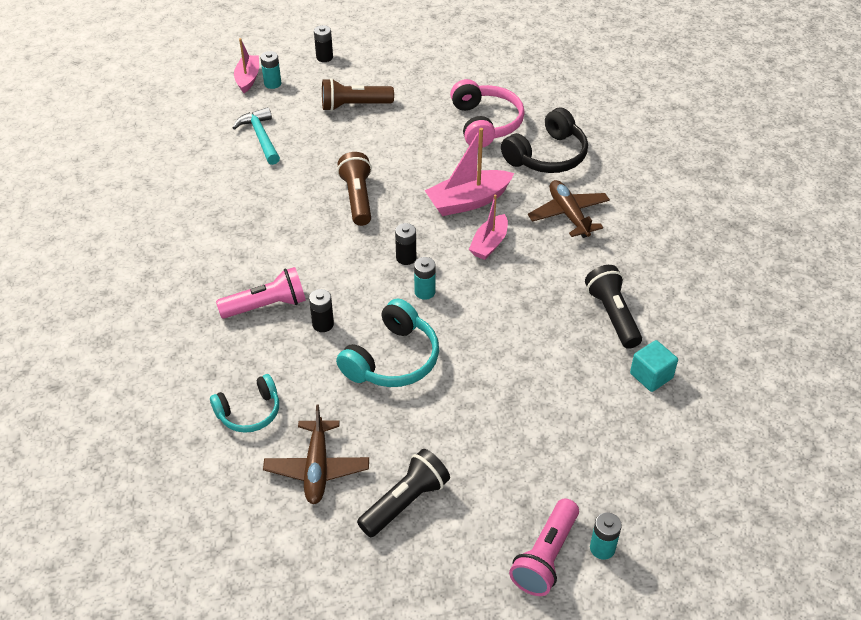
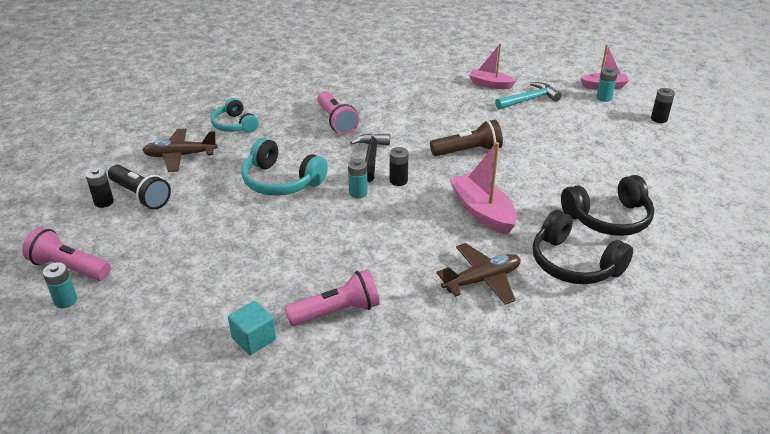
camera: 85 degrees right, 10 degrees down
black battery [309,289,334,332] -> black battery moved to [86,167,114,208]
brown flashlight [322,78,394,111] -> none
pink headphones [450,79,525,148] -> black headphones [561,175,654,236]
pink boat [469,195,508,260] -> pink boat moved to [469,44,516,89]
black flashlight [585,265,642,349] -> pink flashlight [285,269,380,326]
none -> black hammer [350,133,390,182]

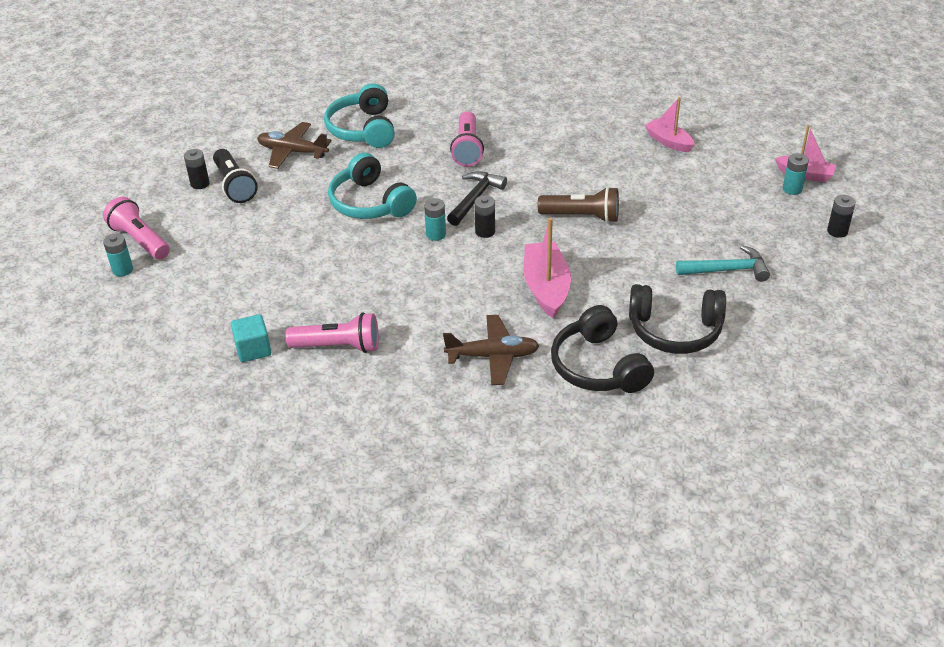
camera: 25 degrees right, 5 degrees up
turquoise headphones [211,98,259,133] -> turquoise headphones [324,84,395,148], size x1.53
turquoise hammer [495,82,562,110] -> turquoise hammer moved to [676,245,770,282]

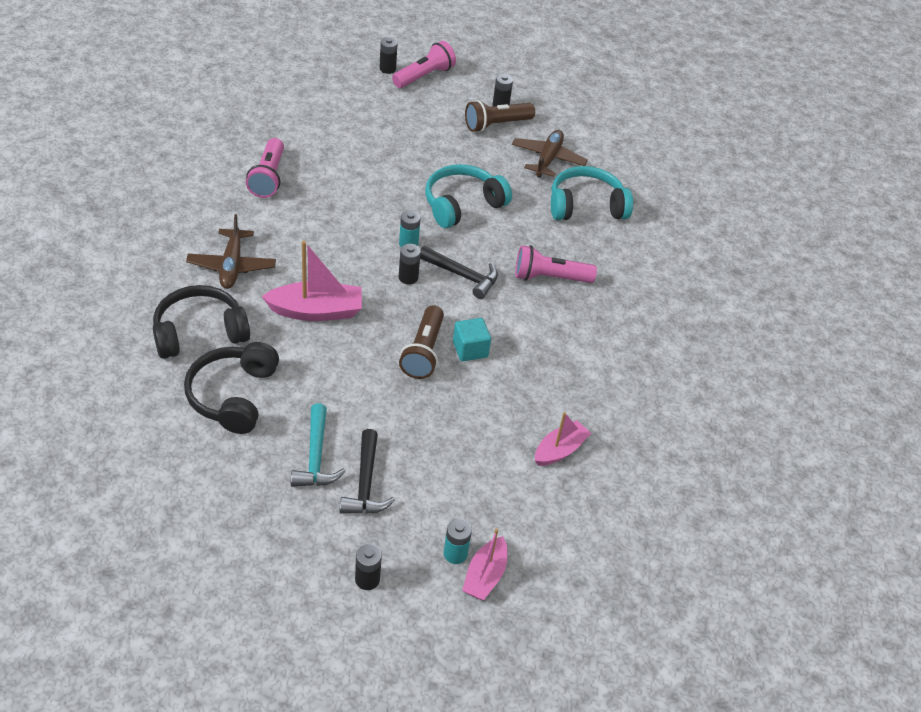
camera: 85 degrees right, 5 degrees up
turquoise battery [103,233,133,277] -> black battery [380,37,398,74]
black flashlight [213,149,258,203] -> brown flashlight [465,100,535,132]
turquoise cube [231,314,271,362] -> turquoise cube moved to [453,318,491,361]
none -> black hammer [340,429,395,514]

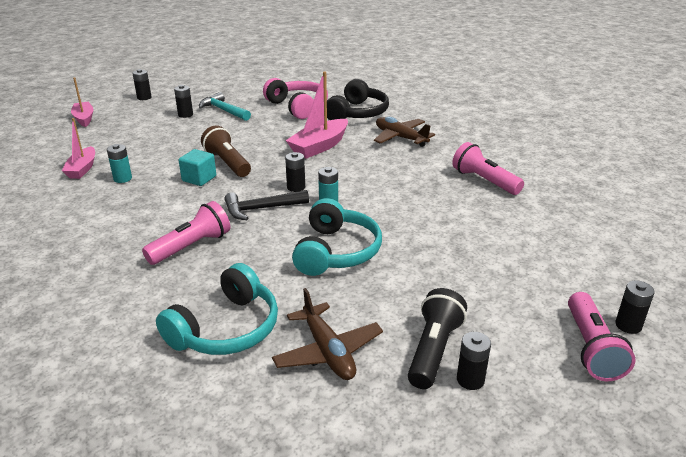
camera: 140 degrees right, 15 degrees down
black headphones [184,342,279,434] -> pink headphones [263,78,328,119]
black hammer [340,429,395,514] -> black battery [174,85,193,118]
turquoise battery [444,519,472,564] -> turquoise battery moved to [107,144,132,183]
brown flashlight [465,100,535,132] -> black flashlight [408,288,467,389]

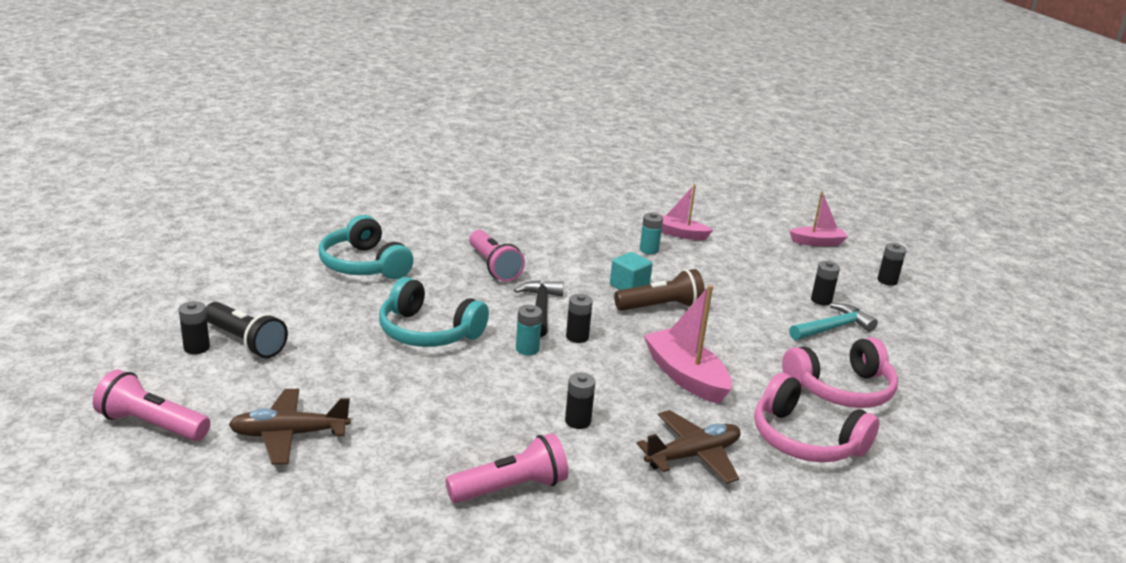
camera: 105 degrees right, 5 degrees down
brown plane [272,288,383,380] -> brown plane moved to [229,389,351,465]
black headphones [327,79,389,120] -> pink headphones [754,373,879,463]
black battery [615,281,655,334] -> black battery moved to [565,373,596,429]

